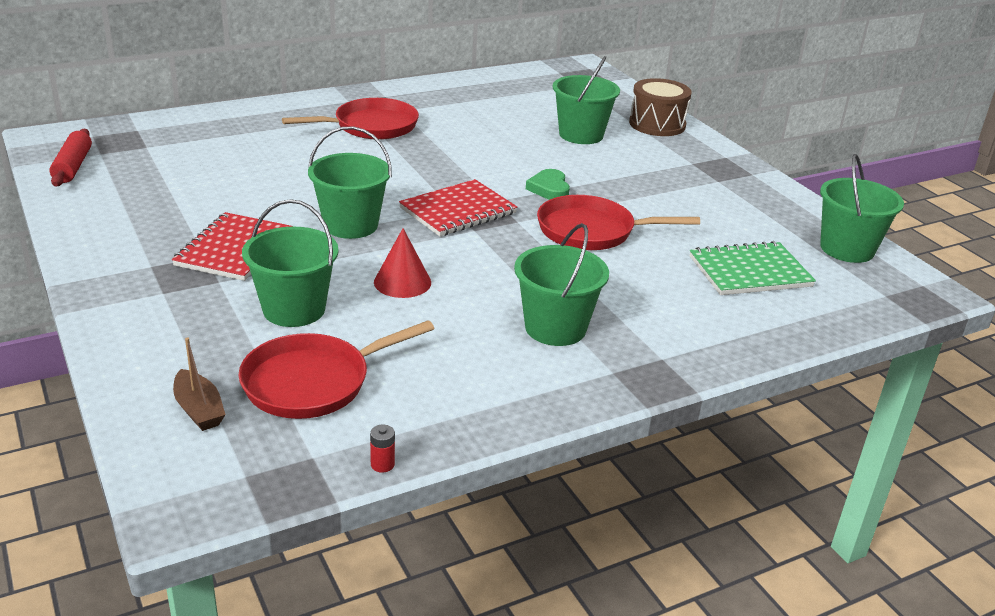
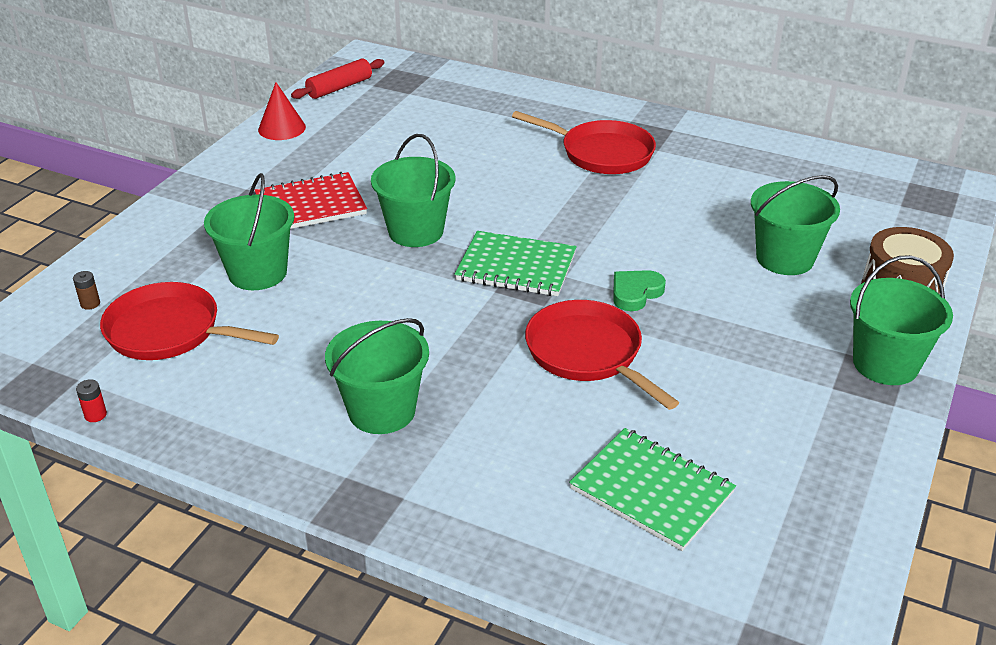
camera: 55 degrees right, 5 degrees up
brown boat [173,338,226,431] -> brown battery [73,271,100,310]
red cone [374,228,431,298] -> red cone moved to [258,82,306,140]
red notebook [399,179,517,236] -> green notebook [455,231,577,296]
green bucket [820,154,904,263] -> green bucket moved to [850,255,953,385]

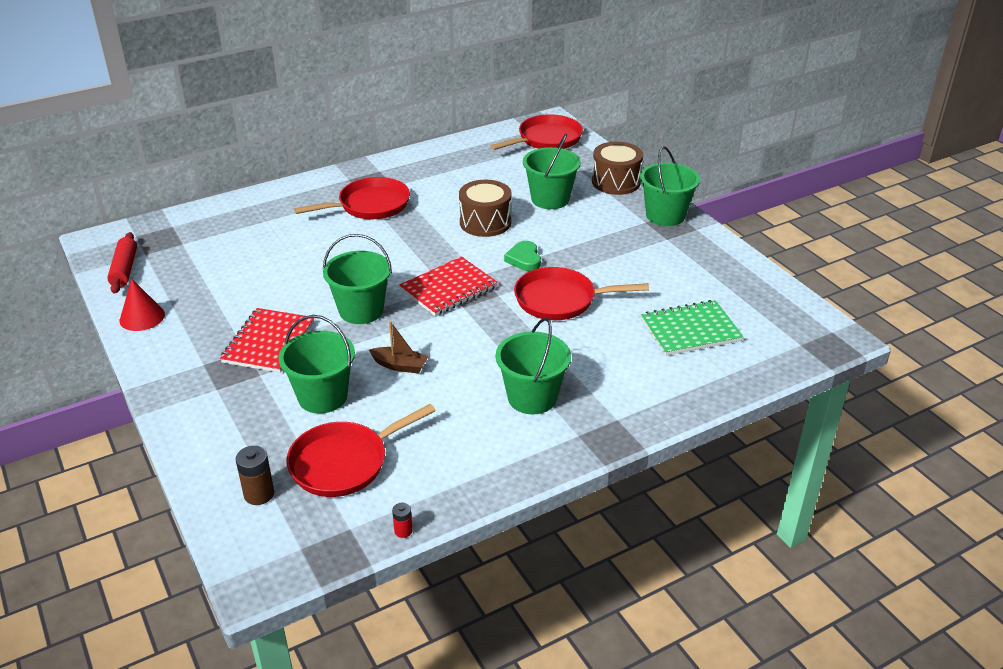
camera: 55 degrees left, 0 degrees up
brown battery [73,271,100,310] -> brown battery [235,446,274,505], size x1.72
green notebook [455,231,577,296] -> red notebook [399,256,498,316]
none -> brown boat [369,321,429,374]
none -> brown drum [459,180,512,237]
none -> red pan [490,114,583,150]

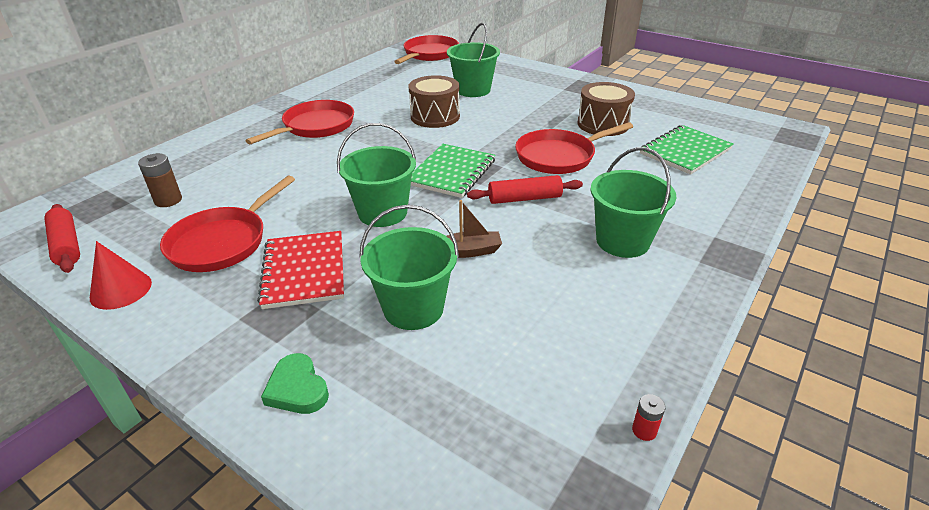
camera: 25 degrees left, 0 degrees up
brown battery [235,446,274,505] -> brown battery moved to [138,153,182,207]
red pan [286,404,436,497] -> red pan moved to [160,176,295,272]
red notebook [399,256,498,316] -> green notebook [411,144,495,198]
green heart [504,241,541,271] -> green heart moved to [261,353,329,414]
brown drum [592,142,643,195] -> brown drum moved to [578,82,635,136]
green bucket [640,146,700,226] -> none
none -> red rolling pin [467,175,583,204]

